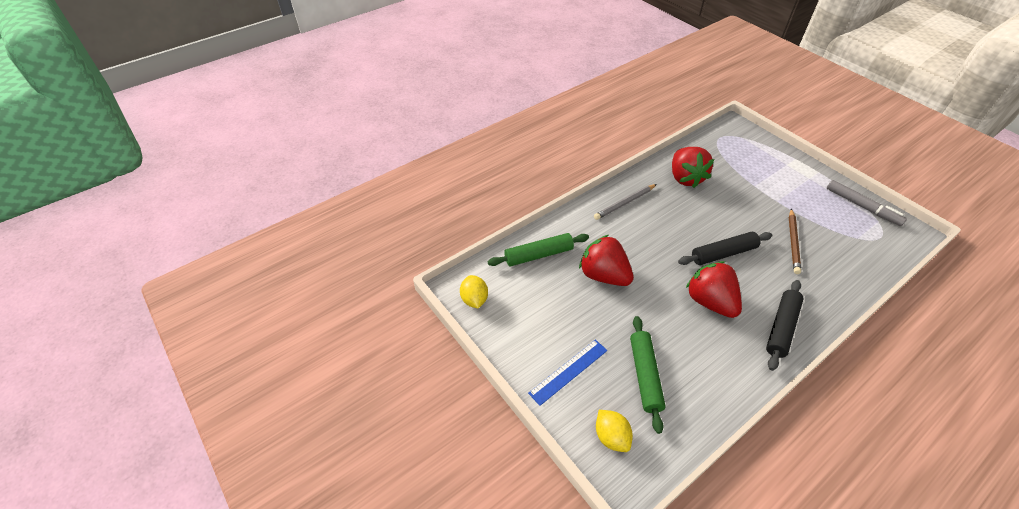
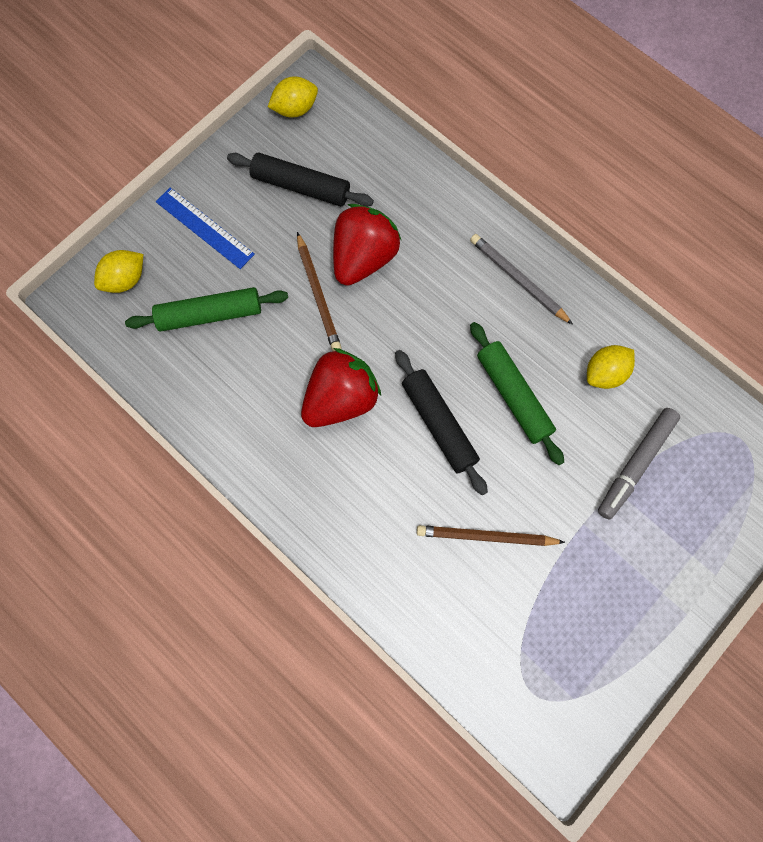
camera: 80 degrees right, 25 degrees up
green rolling pin [488,233,589,267] -> green rolling pin moved to [470,322,564,465]
red strawberry [672,147,714,188] -> yellow lemon [587,345,635,389]
black rolling pin [766,280,803,371] -> black rolling pin moved to [227,153,374,206]
grey marker [827,180,907,226] -> grey marker moved to [598,408,680,520]
none -> brown pencil [297,232,341,351]

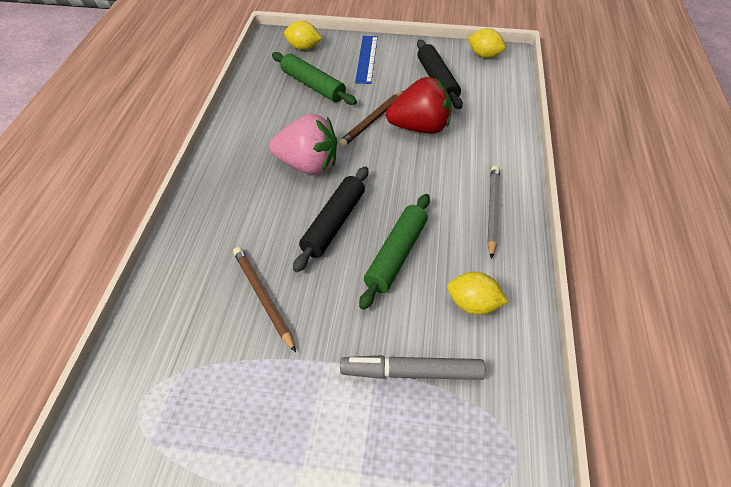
camera: 55 degrees right, 25 degrees down
red strawberry [301,348,381,427] -> pink strawberry [269,114,337,175]

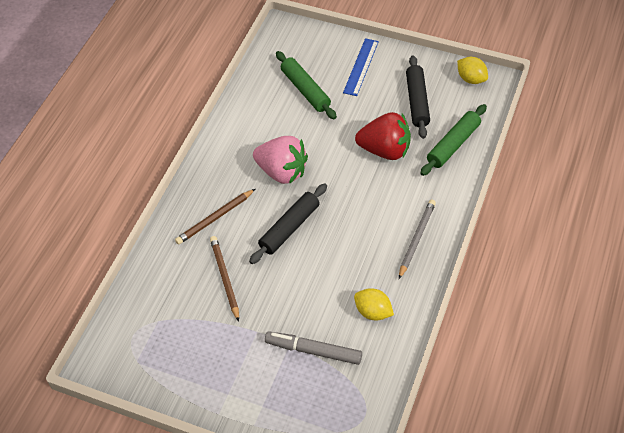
camera: 15 degrees right, 5 degrees up
yellow lemon [284,21,322,50] -> none
brown pencil [338,91,404,148] -> brown pencil moved to [175,189,255,245]
green rolling pin [359,194,430,310] -> green rolling pin moved to [420,104,487,176]

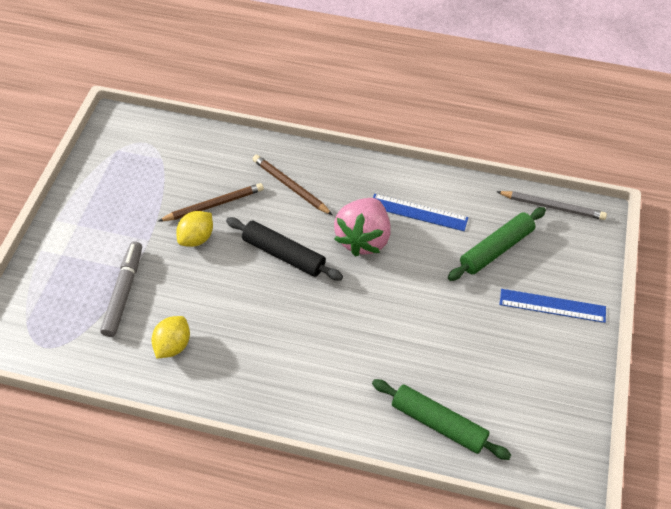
camera: 80 degrees right, 0 degrees up
red strawberry [355,112,411,160] -> none
grey pencil [399,199,436,279] -> grey pencil moved to [496,191,607,220]
black rolling pin [406,55,430,139] -> none
yellow lemon [457,57,488,84] -> yellow lemon moved to [176,211,213,247]
none -> blue ruler [373,194,468,231]

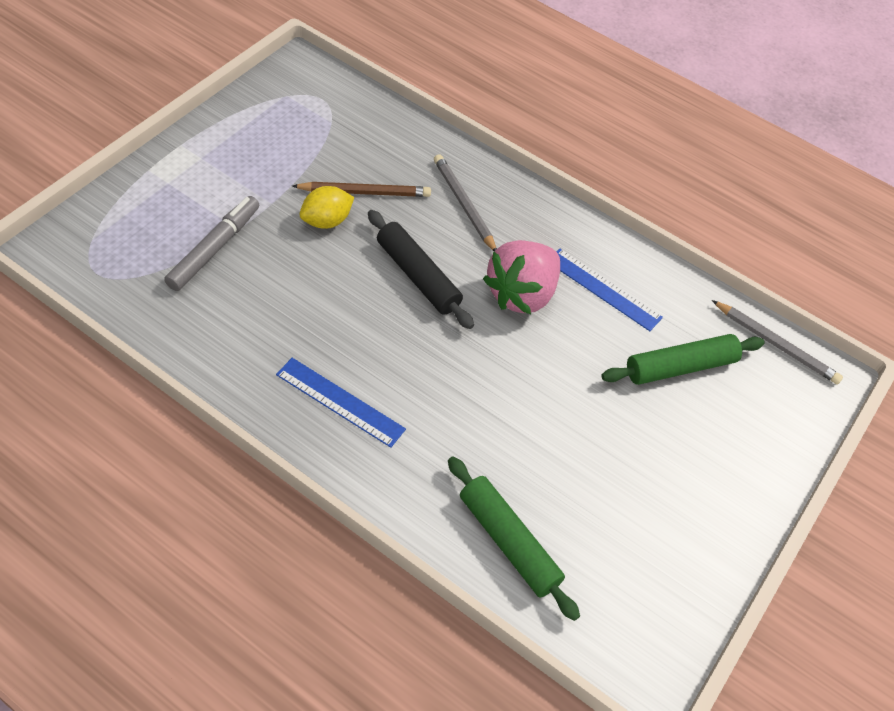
camera: 15 degrees right, 0 degrees up
yellow lemon [151,316,190,359] -> none
brown pencil [252,155,333,215] -> grey pencil [434,154,497,252]
blue ruler [500,289,606,323] -> blue ruler moved to [276,358,406,448]

